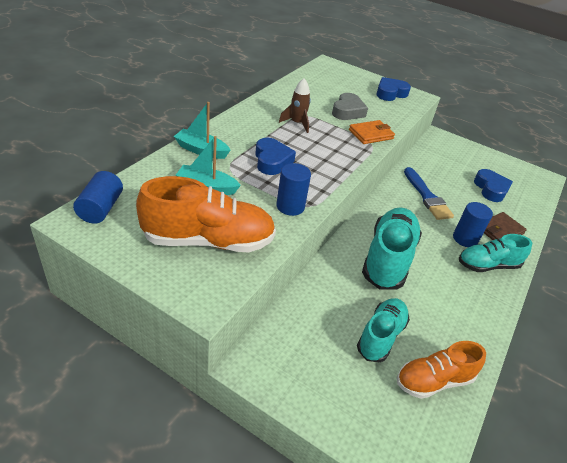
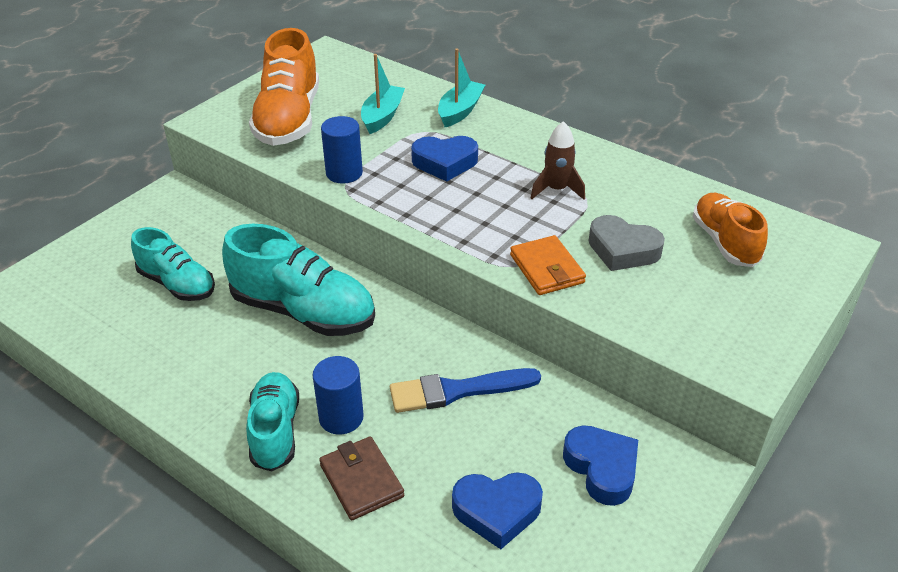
camera: 100 degrees right, 0 degrees up
blue cylinder [73,171,123,224] -> none
blue heart [376,77,411,101] -> blue heart moved to [563,425,638,506]
orange shoe [397,341,486,399] -> orange shoe moved to [693,193,768,267]

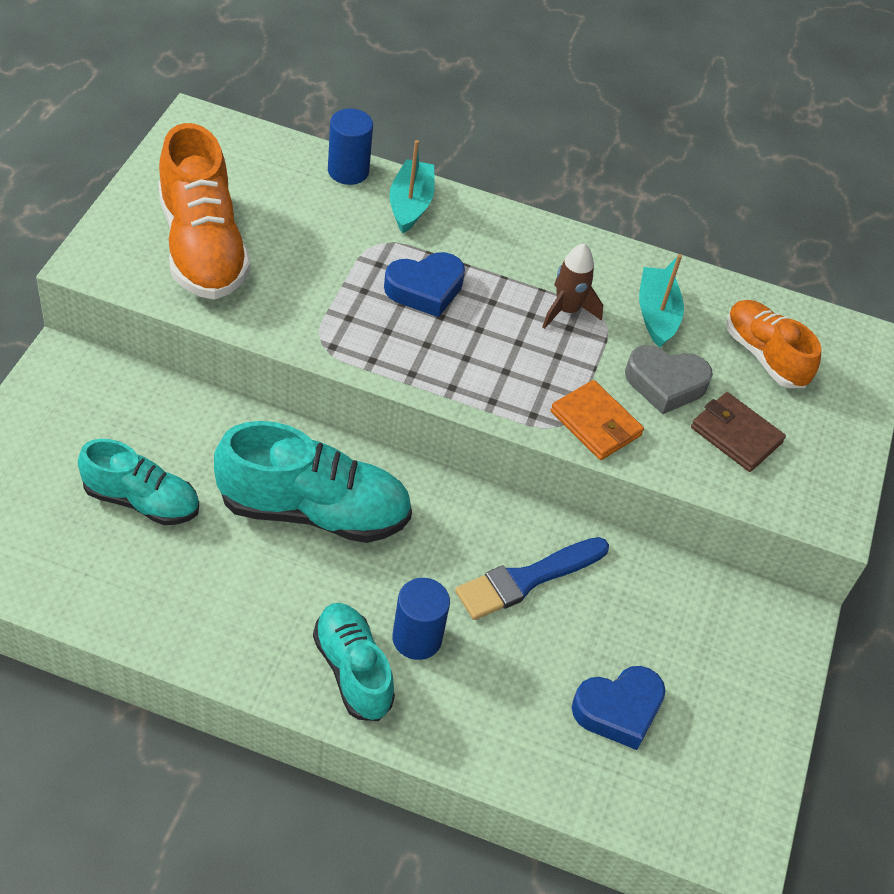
camera: 25 degrees left, 10 degrees up
brown wallet [319,436,404,520] -> brown wallet moved to [691,392,786,472]
blue cylinder [321,116,363,184] -> blue cylinder moved to [328,108,373,185]
turquoise boat [361,54,405,134] -> turquoise boat moved to [639,254,684,348]
blue heart [563,425,638,506] -> none

